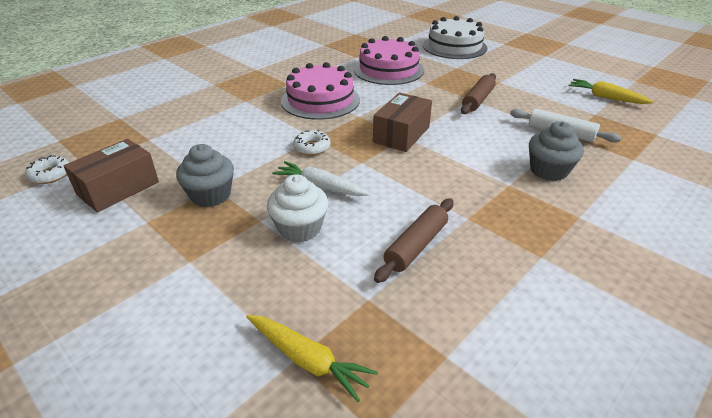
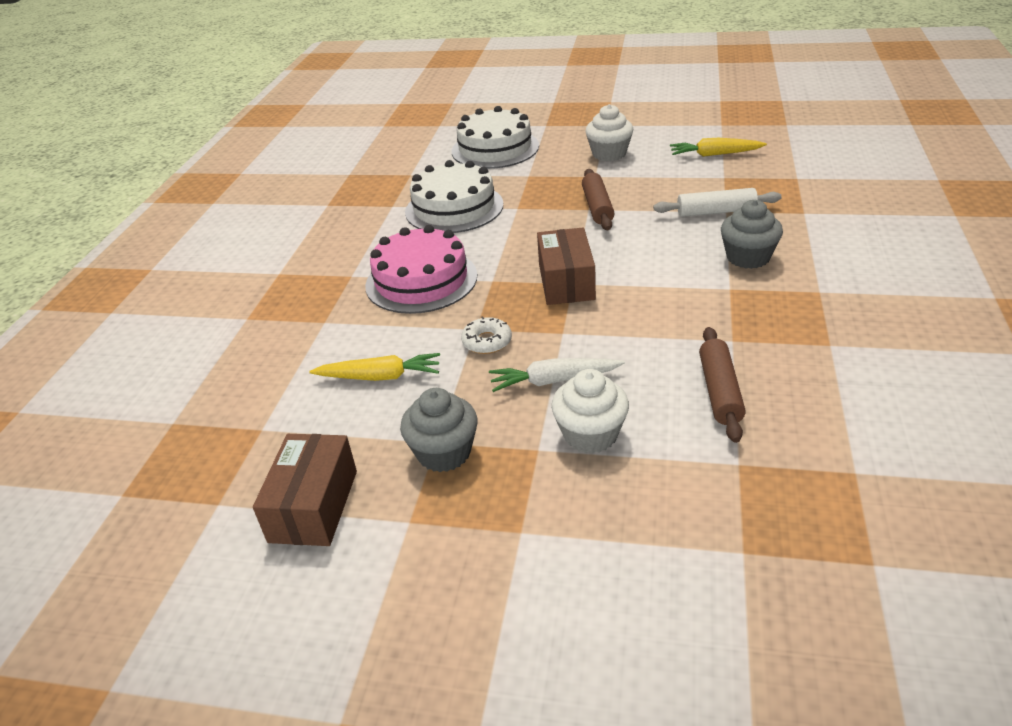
camera: 30 degrees left, 0 degrees up
white donut [25,155,70,184] -> none
yellow carrot [246,315,378,402] -> yellow carrot moved to [309,353,440,381]
pink cake [354,36,424,85] -> white cake [405,160,503,233]
none -> white cupcake [585,104,633,161]

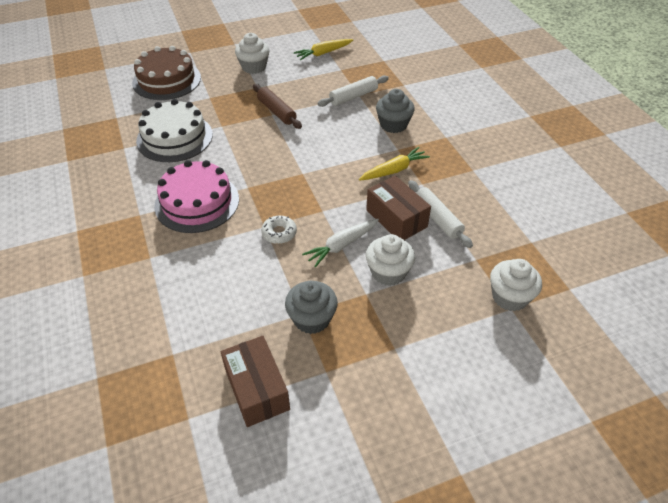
camera: 35 degrees left, 10 degrees up
yellow carrot [309,353,440,381] -> yellow carrot moved to [359,147,430,181]
white cake [452,106,539,169] -> brown cake [132,46,201,100]
brown box [537,228,596,305] -> brown box moved to [366,176,431,240]
brown rolling pin [699,327,746,443] -> white rolling pin [408,180,473,248]
none -> white cupcake [490,259,542,311]

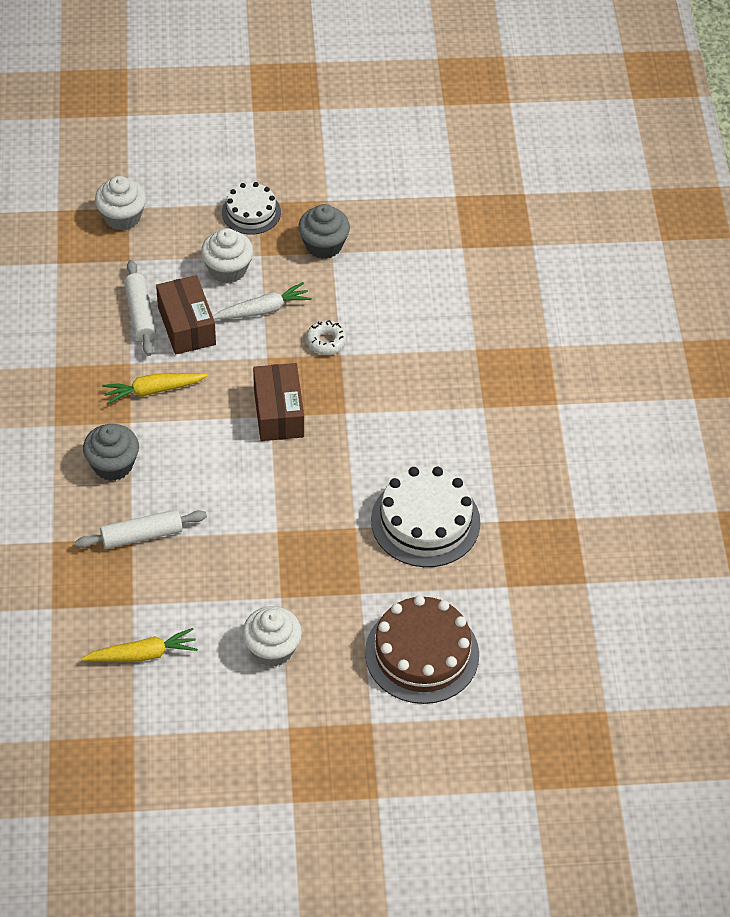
camera: 165 degrees left, 5 degrees up
pink cake [154,160,239,233] -> none
brown box [221,336,290,427] -> brown box moved to [253,363,304,441]
brown rolling pin [253,84,302,129] -> none
none -> white cake [222,182,281,235]

